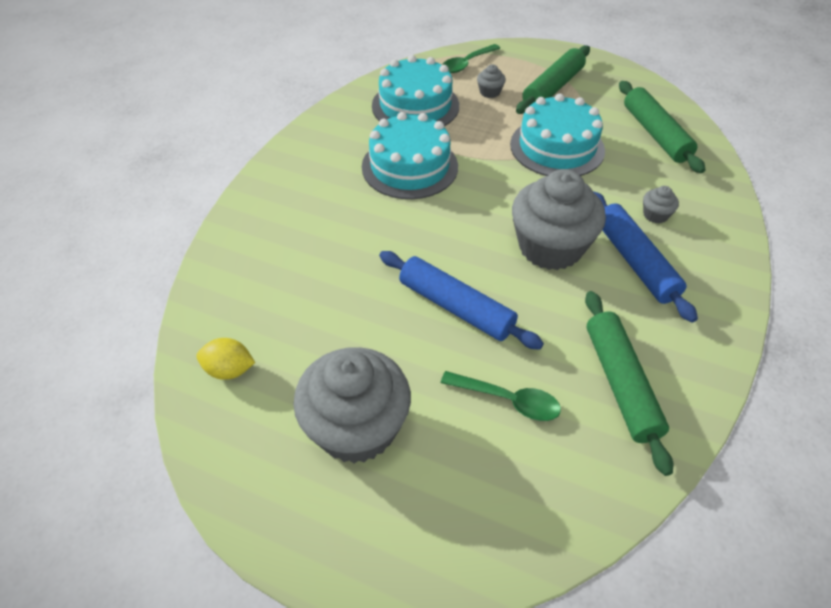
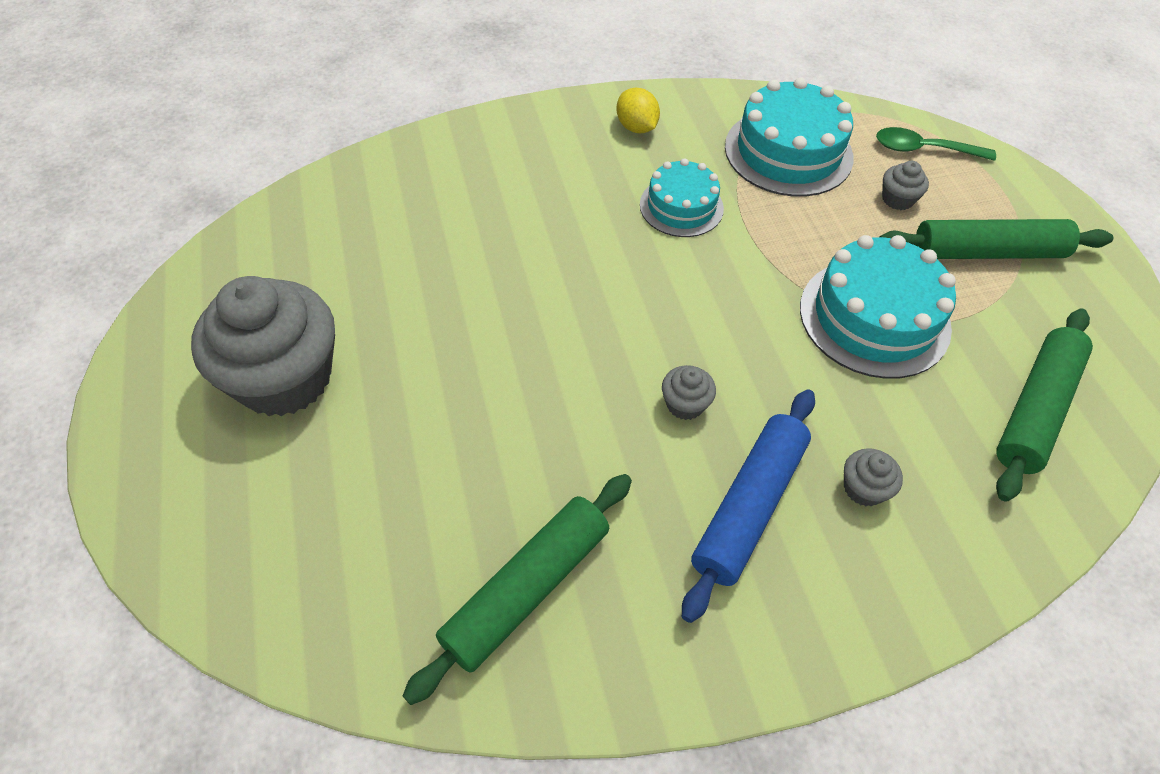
camera: 50 degrees right, 5 degrees up
yellow lemon [196,338,255,380] -> yellow lemon moved to [616,87,660,133]
turquoise cake [362,112,458,199] -> turquoise cake [640,158,724,237], size x0.62
blue rolling pin [379,251,544,350] -> none
green spoon [441,371,561,421] -> none
grey cupcake [512,169,606,270] -> grey cupcake [662,365,716,420], size x0.40

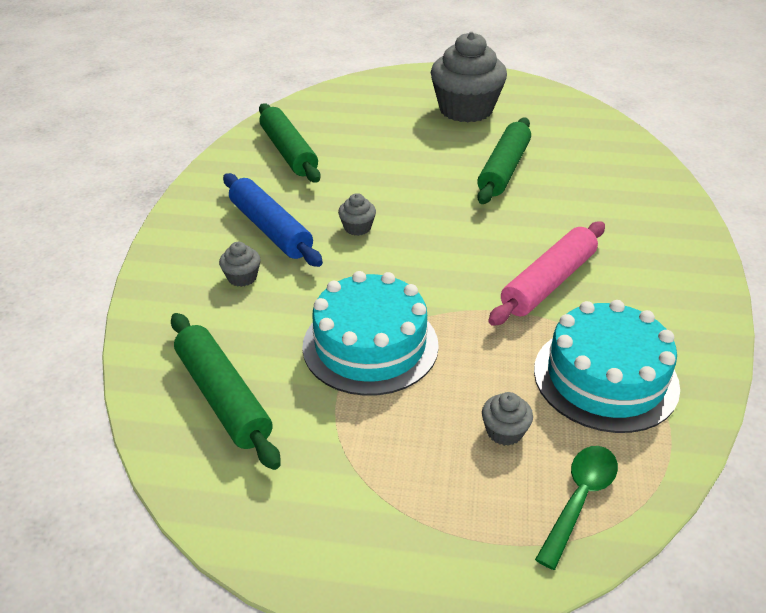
camera: 115 degrees right, 15 degrees down
yellow lemon [616,87,660,133] -> none
turquoise cake [640,158,724,237] -> pink rolling pin [488,221,605,326]
green rolling pin [880,219,1113,259] -> green rolling pin moved to [477,118,531,204]

